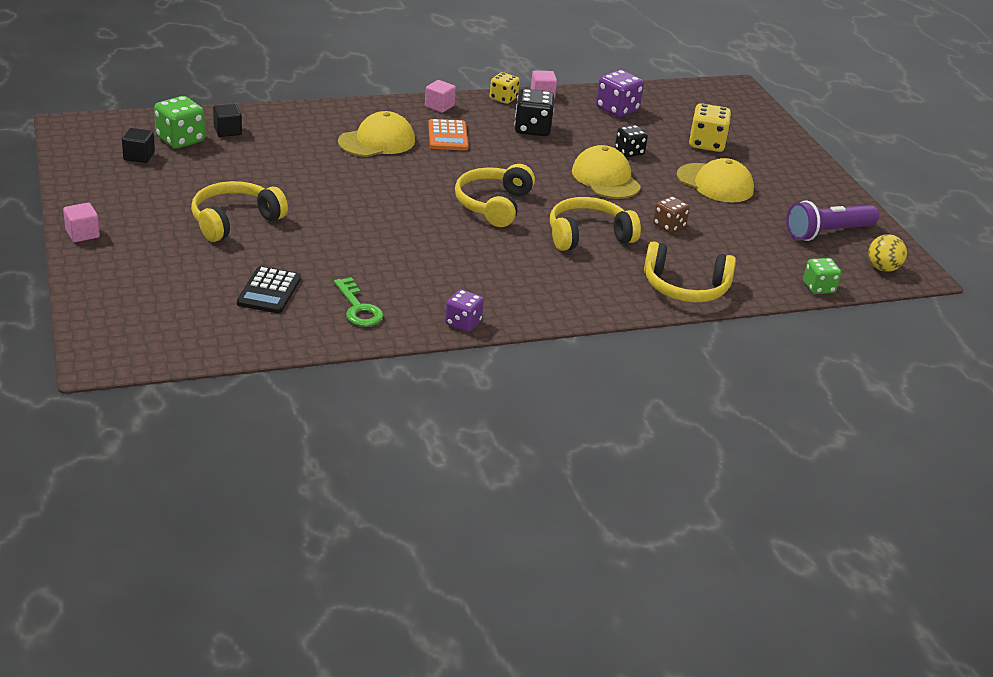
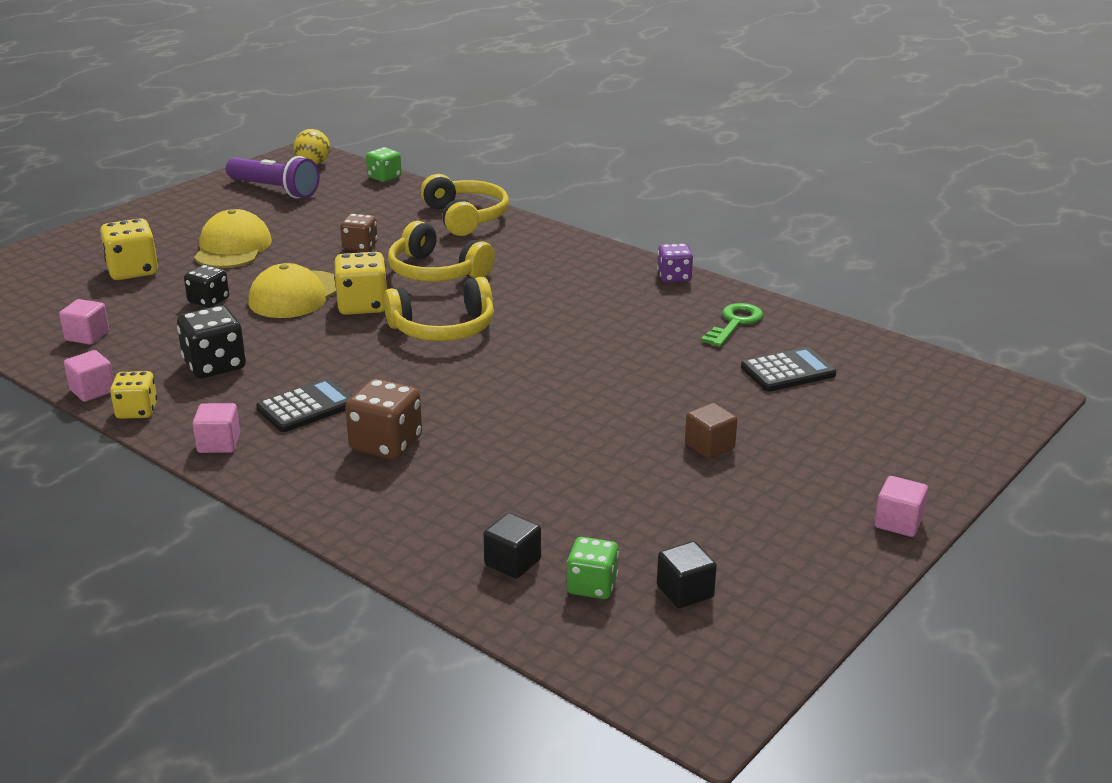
camera: 120 degrees left, 5 degrees down
green dice [154,96,205,149] -> green dice [567,537,619,599], size x0.66
yellow headphones [191,181,288,242] -> brown cube [685,403,737,459]
yellow cap [338,111,415,157] -> brown dice [345,379,422,460]
orange calculator [428,119,468,150] -> black calculator [256,378,352,432]
purple dice [596,70,644,117] -> pink cube [59,299,109,345]
none -> yellow dice [334,252,387,315]

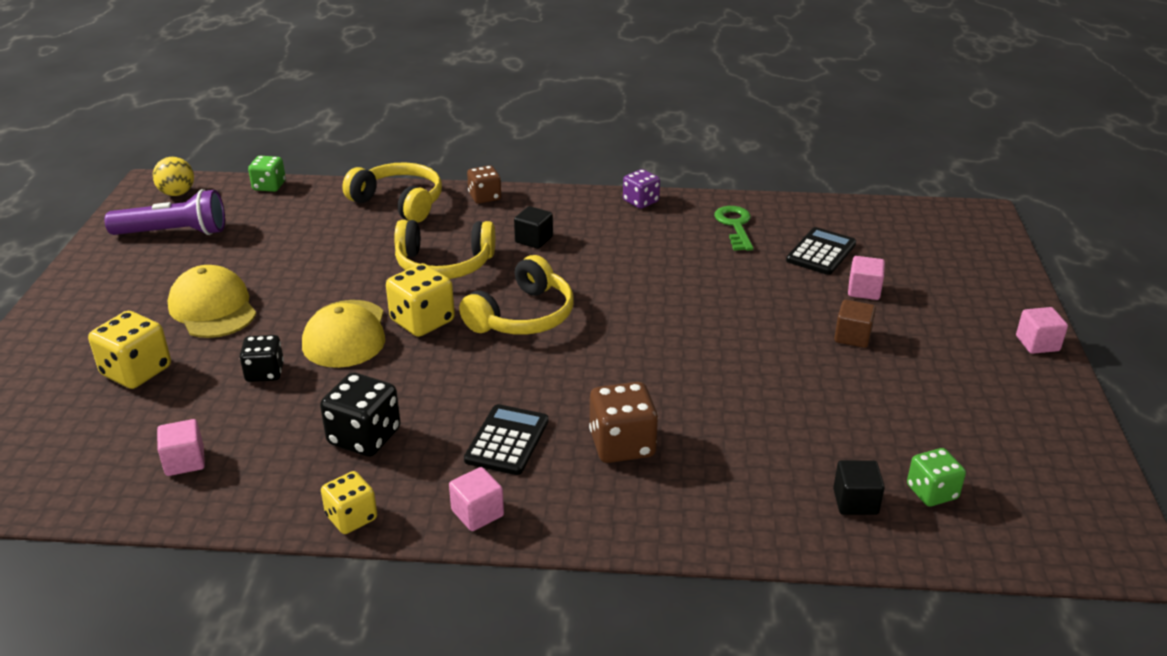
camera: 35 degrees left, 5 degrees up
pink cube [64,350,114,402] -> pink cube moved to [848,256,885,300]
brown dice [340,214,378,252] -> brown dice moved to [467,165,501,204]
black cube [657,541,717,608] -> black cube moved to [514,206,553,249]

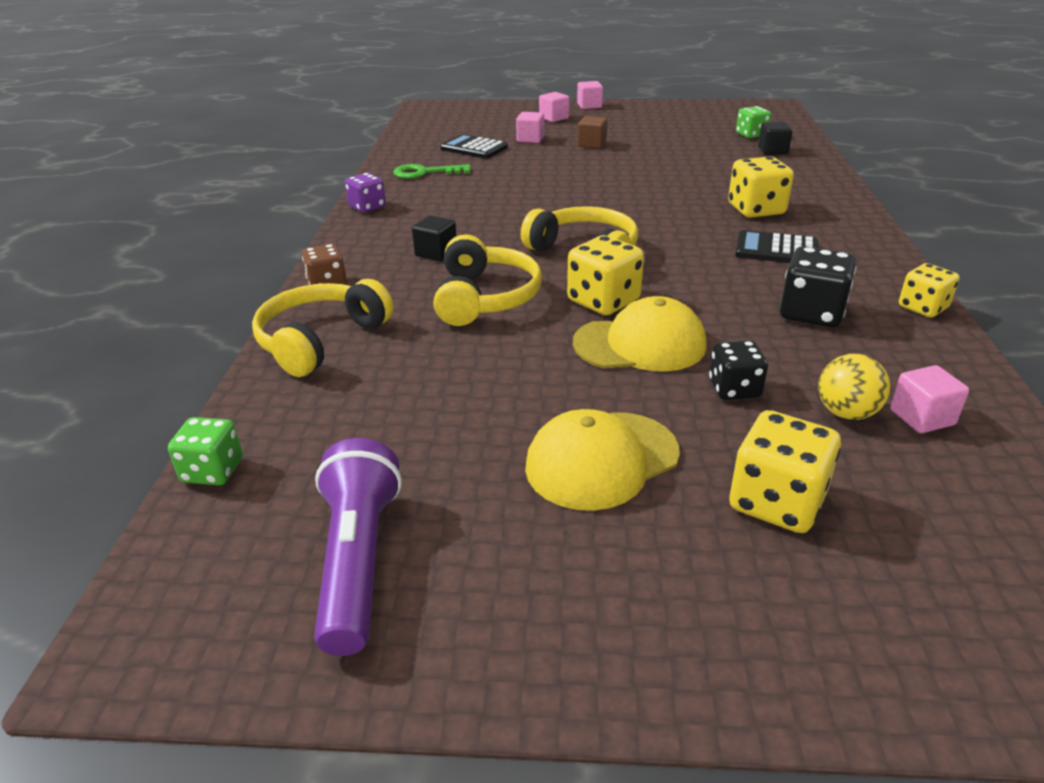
camera: 90 degrees left, 0 degrees up
yellow ball [153,157,194,196] -> yellow ball moved to [818,354,890,420]
pink cube [449,467,504,531] -> pink cube moved to [539,92,569,122]
brown dice [589,382,658,463] -> yellow dice [728,156,794,218]

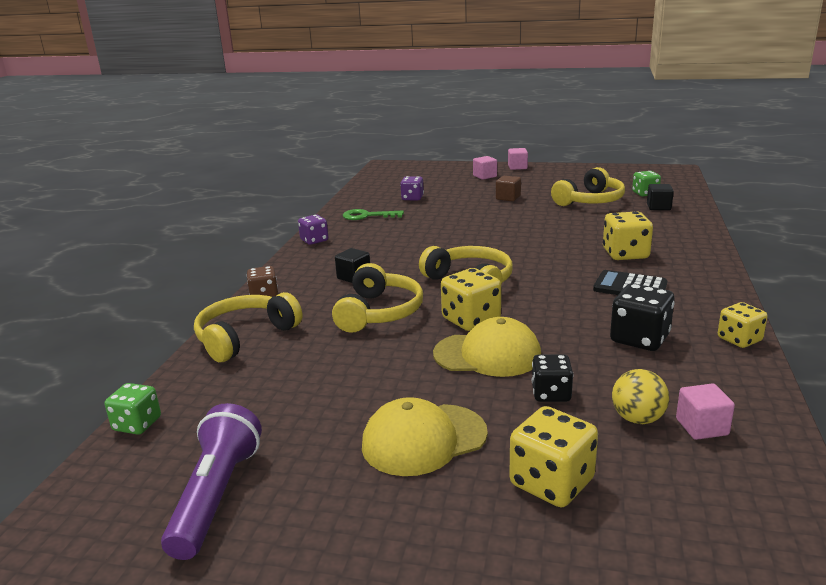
camera: 10 degrees right, 10 degrees down
black calculator [440,134,508,159] -> purple dice [400,176,424,200]
pink cube [516,112,544,143] -> none
none -> yellow headphones [551,167,625,206]

